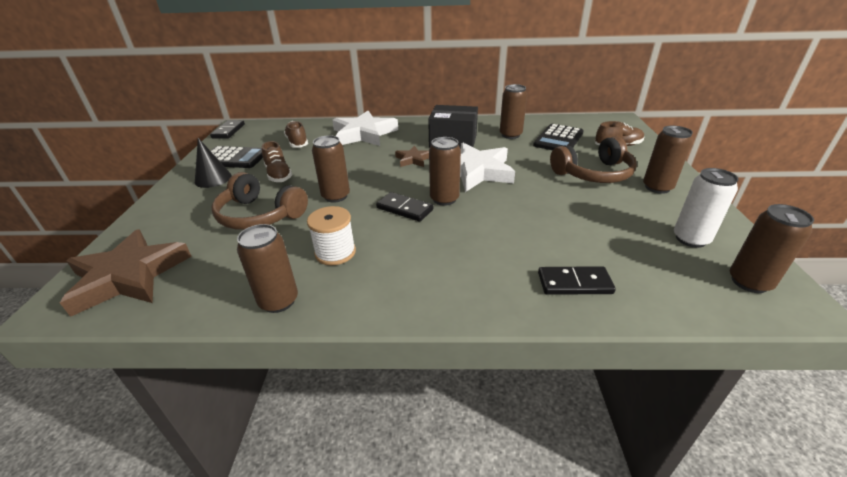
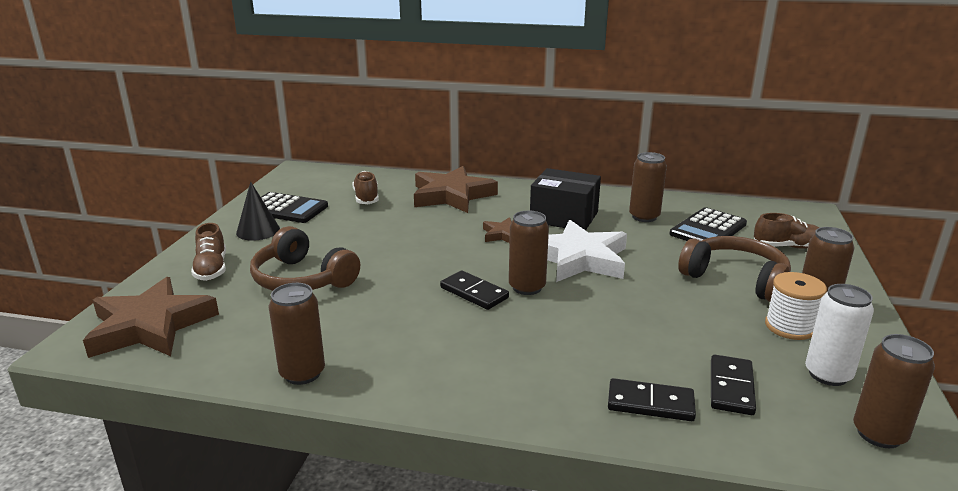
camera: 10 degrees right, 10 degrees down
black domino [210,120,245,139] -> black domino moved to [711,355,756,415]
brown shoe [262,141,292,182] -> brown shoe moved to [191,223,226,281]
white spool [307,206,356,265] -> white spool moved to [765,272,827,340]
brown can [312,135,350,203] -> none
white star [332,111,398,146] -> brown star [414,166,498,213]
brown headphones [550,136,637,183] -> brown headphones turned 135 degrees counterclockwise [678,236,791,302]

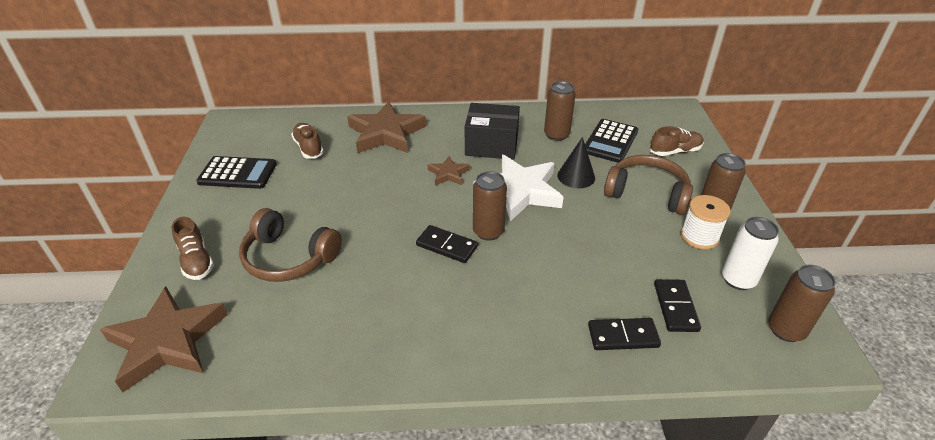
camera: 15 degrees left, 15 degrees up
black cone [236,182,280,241] -> black cone moved to [557,137,595,188]
brown can [269,283,325,385] -> none

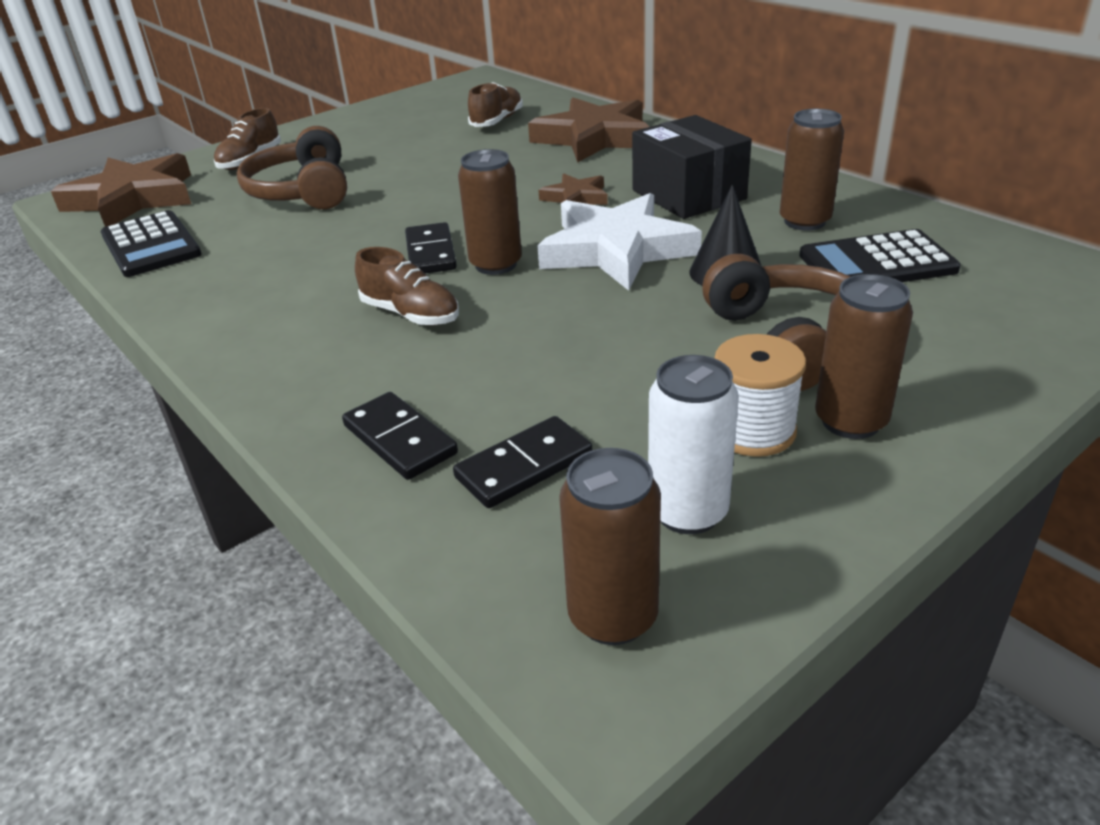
camera: 55 degrees right, 5 degrees down
black calculator [196,156,277,189] -> black calculator moved to [101,210,202,277]
brown shoe [650,126,704,156] -> brown shoe moved to [355,247,459,326]

